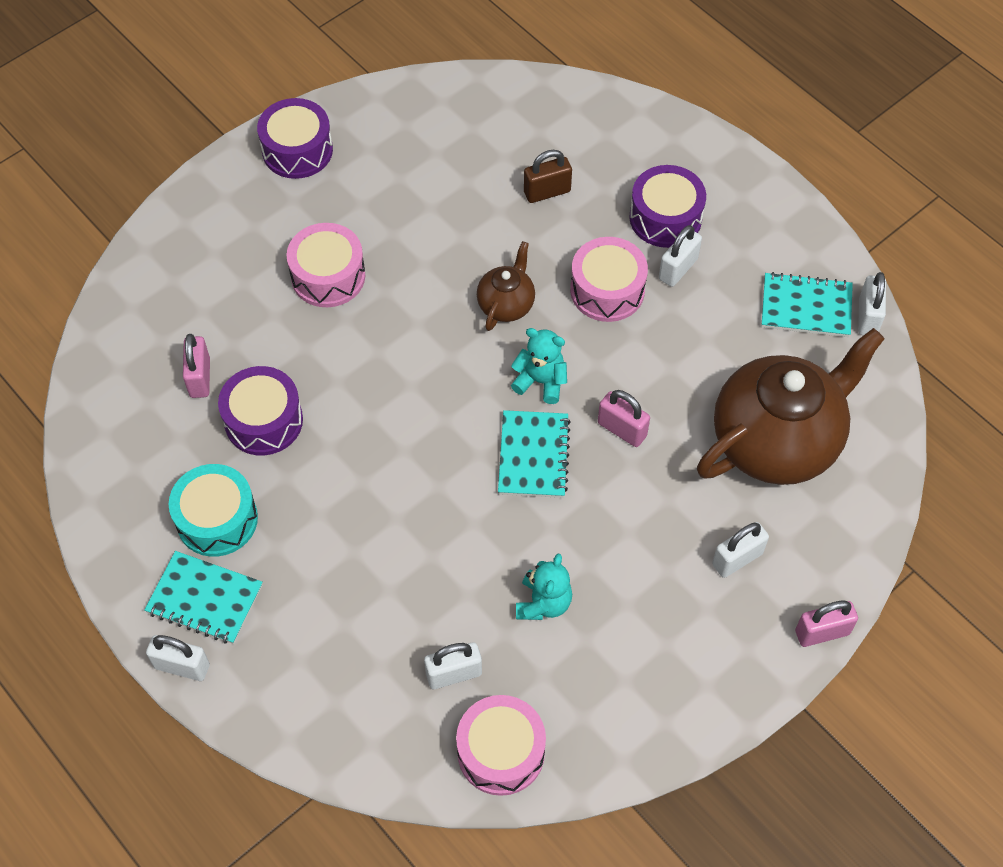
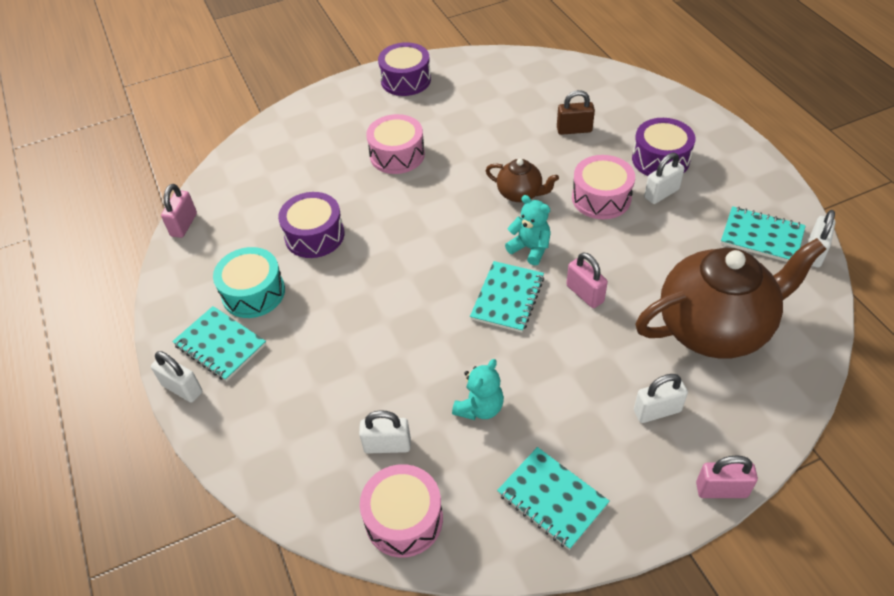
camera: 20 degrees right, 10 degrees down
pink padlock [183,334,210,398] -> pink padlock moved to [161,184,197,238]
brown teapot [477,241,535,331] -> brown teapot turned 75 degrees clockwise [486,159,559,202]
none -> turquoise notebook [497,447,610,550]

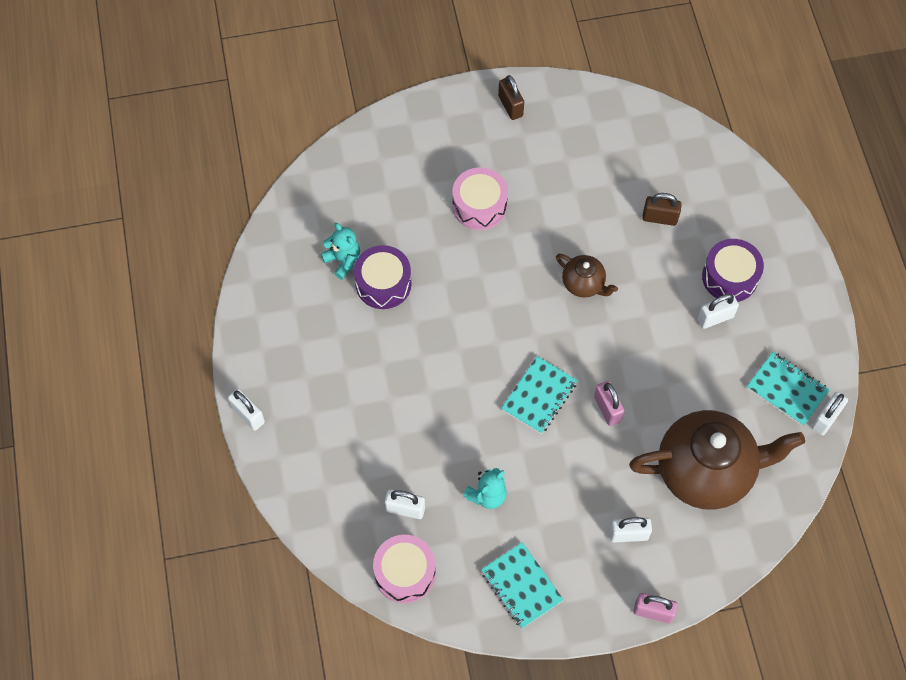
camera: 10 degrees right, 15 degrees up
pink padlock [161,184,197,238] -> none
turquoise notebook [172,306,266,381] -> none
turquoise drum [213,247,285,318] -> none
purple drum [378,42,431,96] -> brown padlock [498,75,524,120]
turquoise teddy bear [505,195,551,265] -> turquoise teddy bear moved to [321,223,360,280]
pink drum [572,155,635,219] -> none

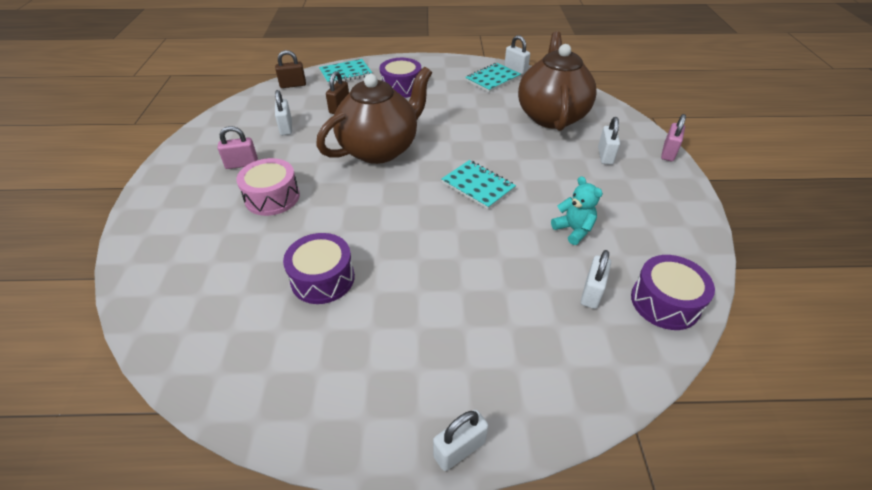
camera: 80 degrees left, 20 degrees down
turquoise teddy bear [321,223,360,280] -> none
pink drum [373,535,436,603] -> purple drum [631,255,715,330]
turquoise notebook [481,542,564,628] -> turquoise notebook moved to [319,59,372,85]
brown padlock [498,75,524,120] -> brown padlock moved to [275,50,306,88]
brown teapot [556,254,618,298] -> brown teapot [316,67,432,164], size x2.15
pink padlock [594,381,625,426] -> pink padlock moved to [218,126,258,169]
white padlock [698,294,739,329] -> white padlock moved to [275,90,292,135]

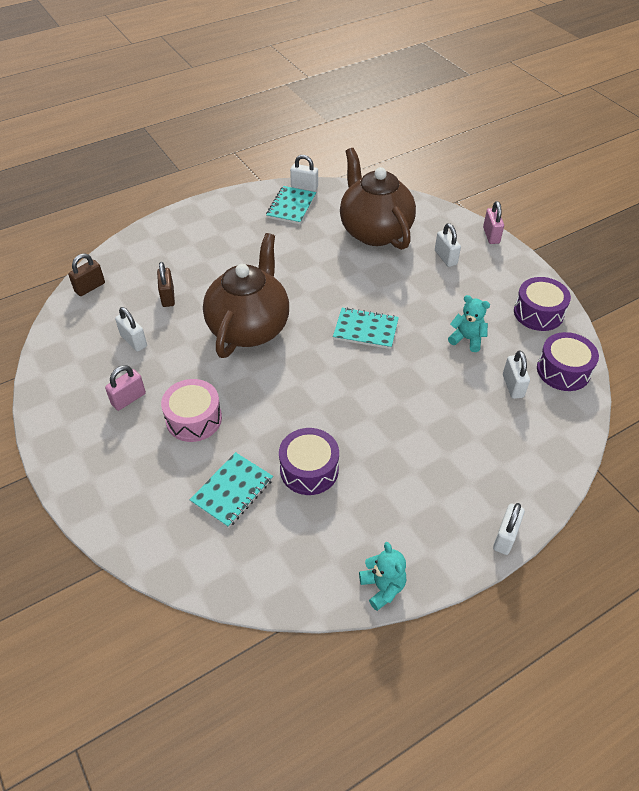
camera: 30 degrees left, 5 degrees up
turquoise notebook [319,59,372,85] -> turquoise notebook moved to [190,452,273,528]
purple drum [379,58,421,98] -> purple drum moved to [514,277,571,331]
none -> turquoise teddy bear [359,542,406,611]

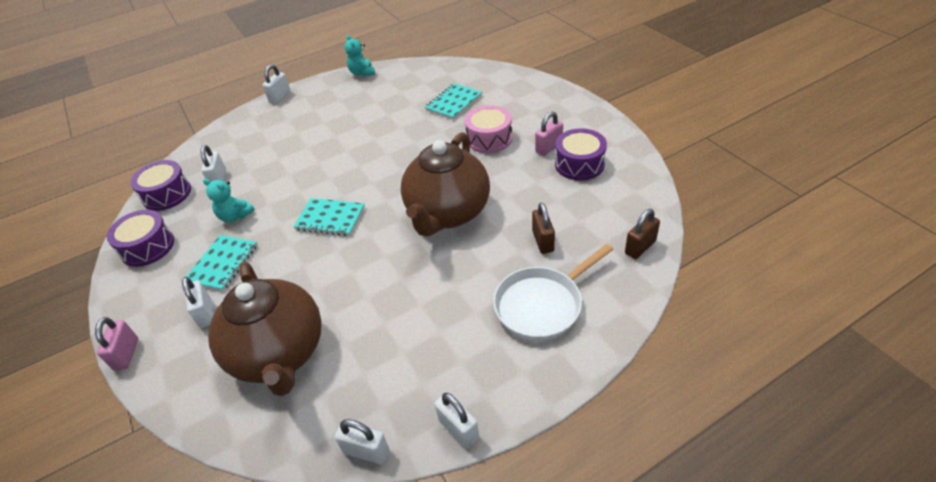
camera: 175 degrees left, 5 degrees down
white padlock [115,307,147,352] -> white padlock moved to [435,393,479,449]
turquoise notebook [266,186,316,224] -> turquoise notebook moved to [186,235,258,291]
purple drum [279,428,339,495] -> purple drum moved to [555,128,607,181]
none -> white pan [493,244,613,340]

